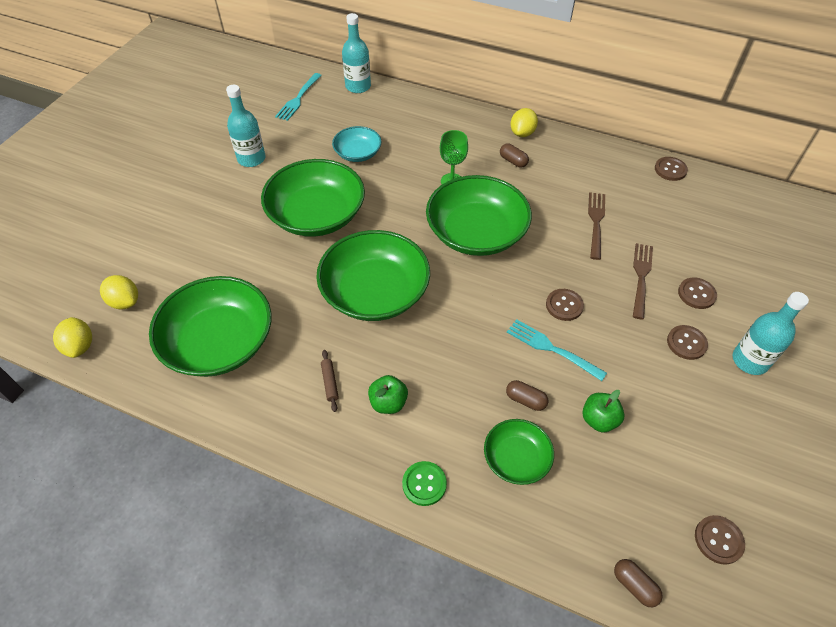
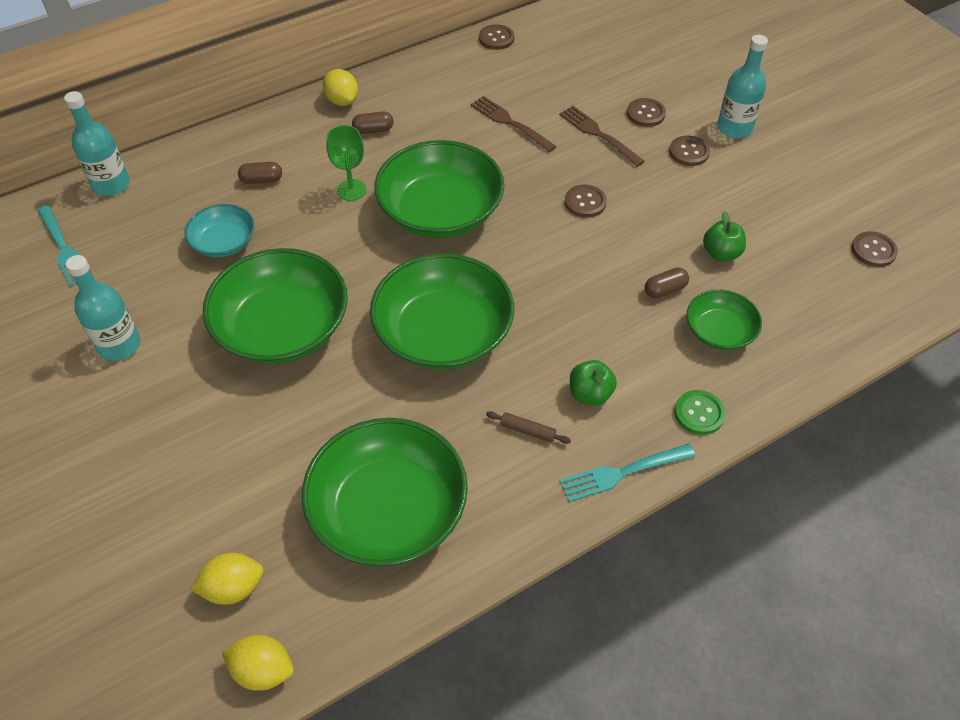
camera: 55 degrees left, 0 degrees up
turquoise fork [507,319,607,381] -> turquoise fork moved to [560,444,695,502]
brown capsule [614,559,663,607] -> brown capsule moved to [238,162,282,184]

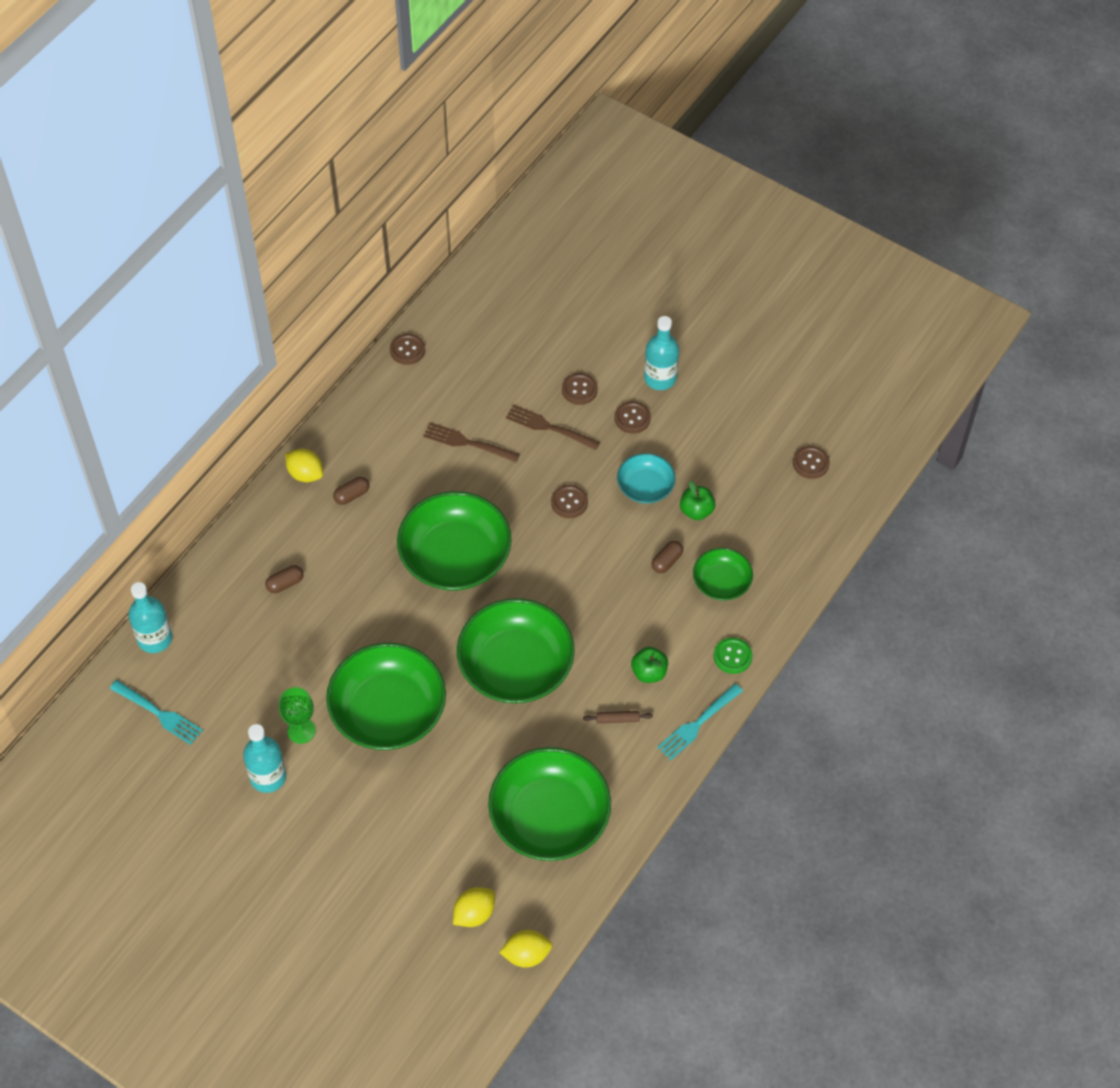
camera: 25 degrees left, 5 degrees up
turquoise bowl [184,204,255,258] -> turquoise bowl moved to [617,453,676,504]
green goblet [326,125,366,201] -> green goblet moved to [279,687,316,744]

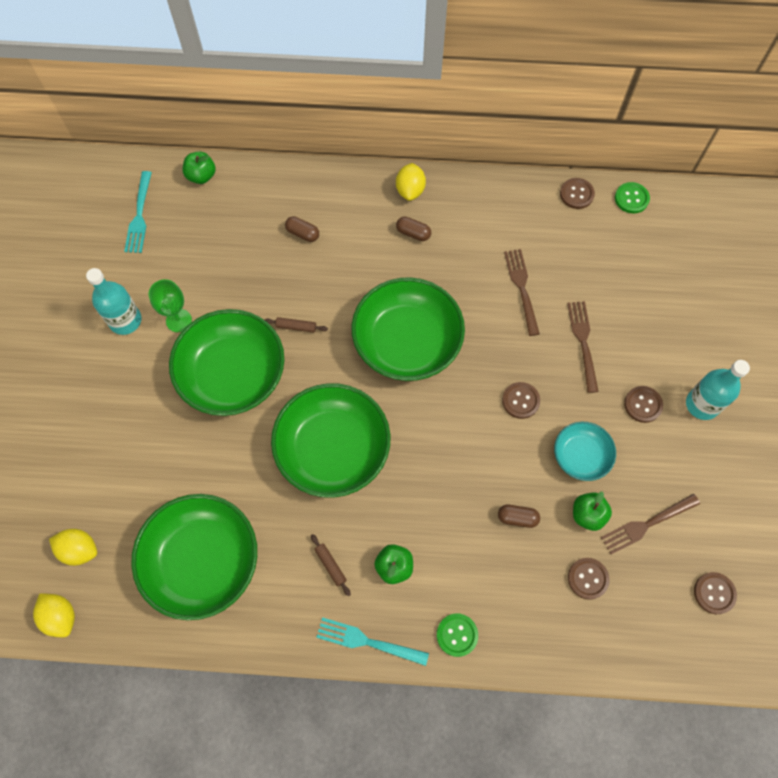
camera: 60 degrees right, 10 degrees up
turquoise bottle [128,582,173,653] -> green apple [183,152,216,184]
brown button [562,373,598,405] -> brown button moved to [568,558,609,600]
green bowl [693,548,753,601] -> none
none -> brown rolling pin [264,317,328,333]
none -> brown fork [601,494,700,554]
none -> green button [615,182,650,213]

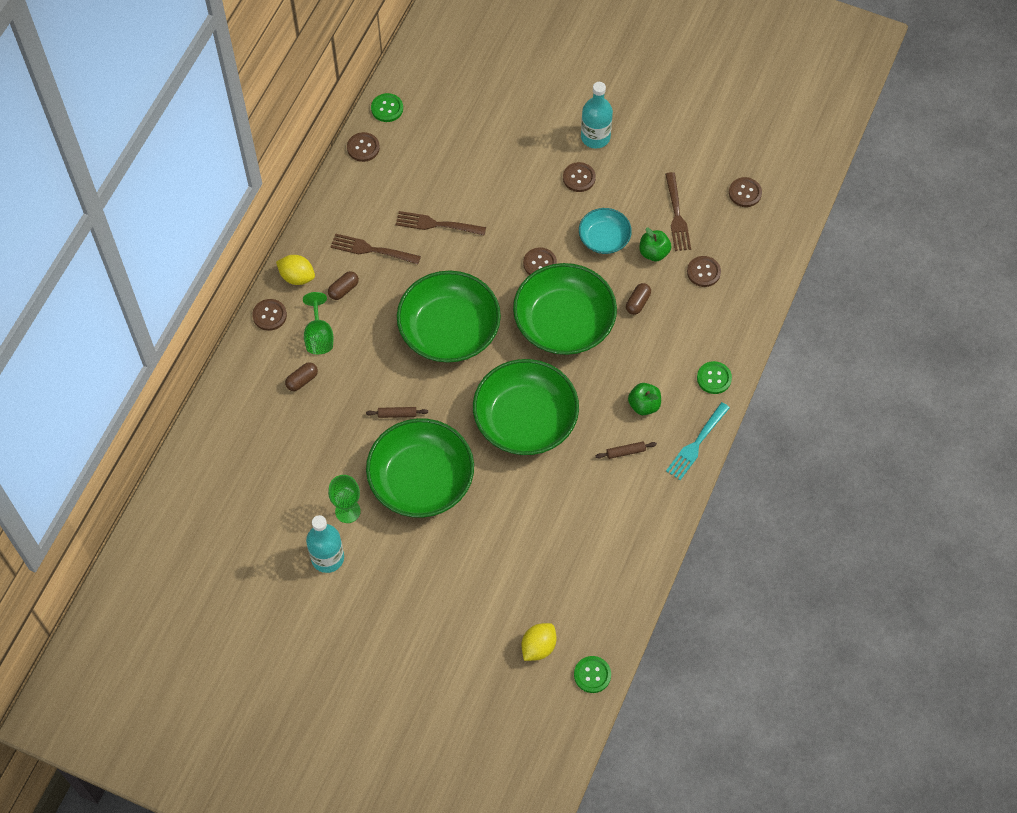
camera: 70 degrees left, 5 degrees down
yellow lemon [33,593,75,637] -> green button [574,656,611,693]
turquoise fork [124,171,152,253] -> none
green bowl [131,494,257,620] -> green bowl moved to [513,263,617,355]
green apple [183,152,216,184] -> none
brown rolling pin [264,317,328,333] -> brown rolling pin turned 60 degrees clockwise [366,407,428,418]
brown fork [567,301,599,393] -> brown fork moved to [331,233,421,264]
none -> brown button [252,299,287,331]
none -> green goblet [303,292,334,354]

